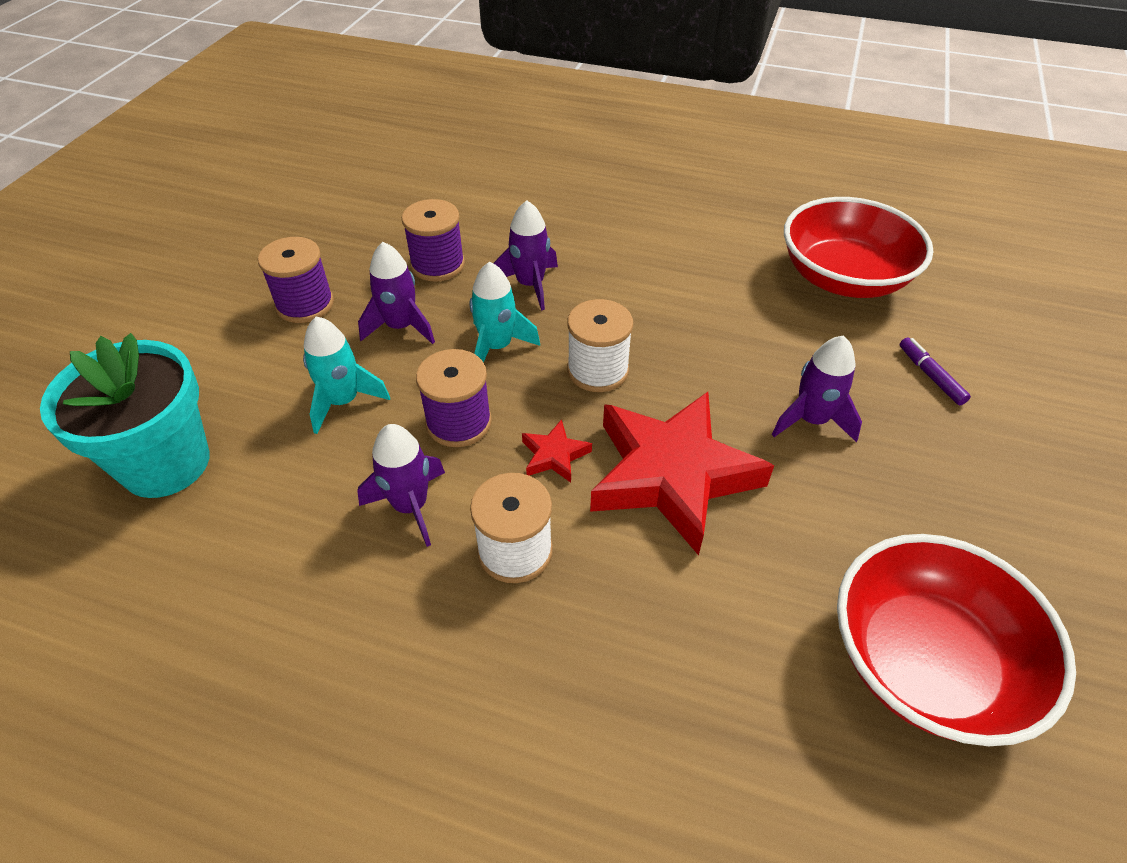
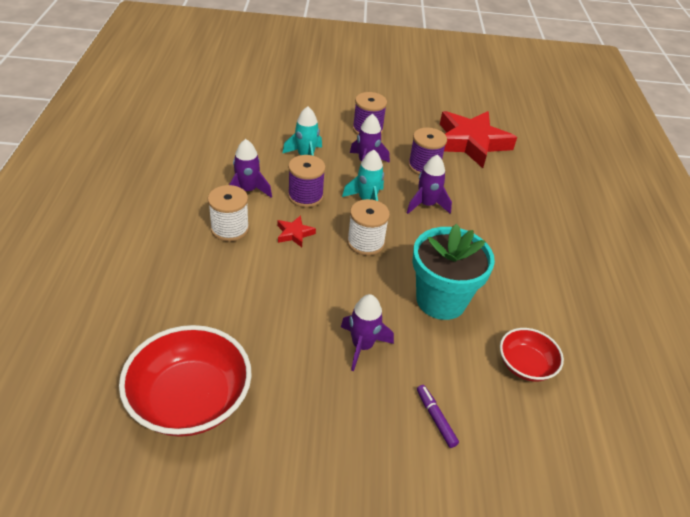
camera: 70 degrees right, 5 degrees down
turquoise flower pot [40,333,209,498] -> turquoise flower pot moved to [412,224,495,320]
red star [590,392,774,555] -> red star moved to [440,111,517,168]
red bowl [784,197,933,298] -> red bowl [500,328,564,382], size x0.56
purple marker [899,337,971,405] -> purple marker turned 75 degrees counterclockwise [417,385,459,448]

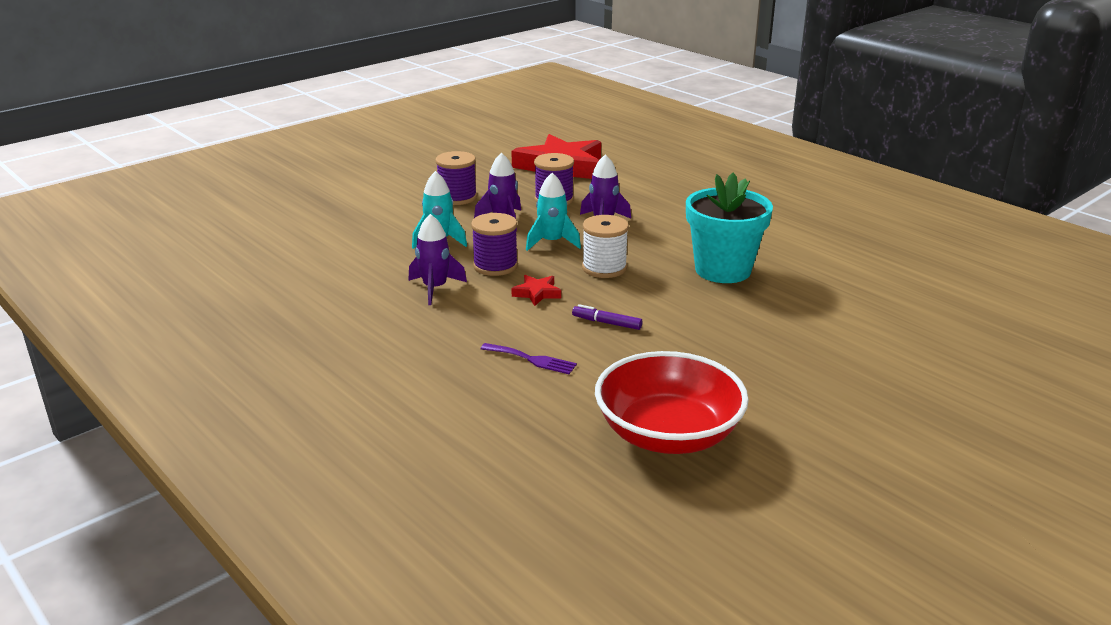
camera: 40 degrees left, 15 degrees down
white spool [208,185,249,242] -> none
purple rocket [341,294,394,371] -> none
purple marker [417,385,459,448] -> purple marker moved to [572,304,642,330]
red bowl [500,328,564,382] -> none
none -> purple fork [480,343,577,374]

